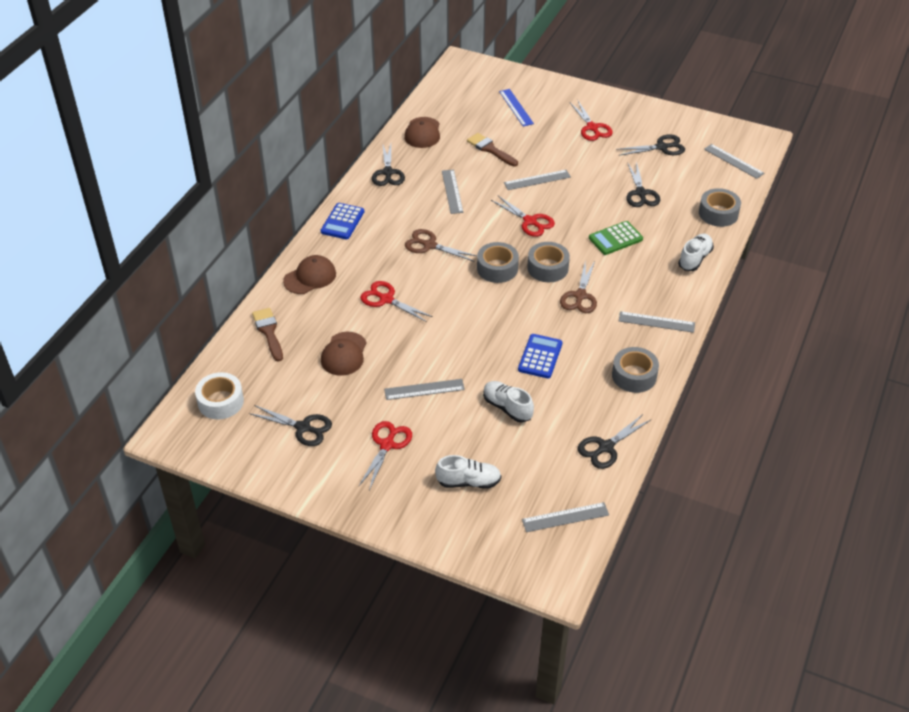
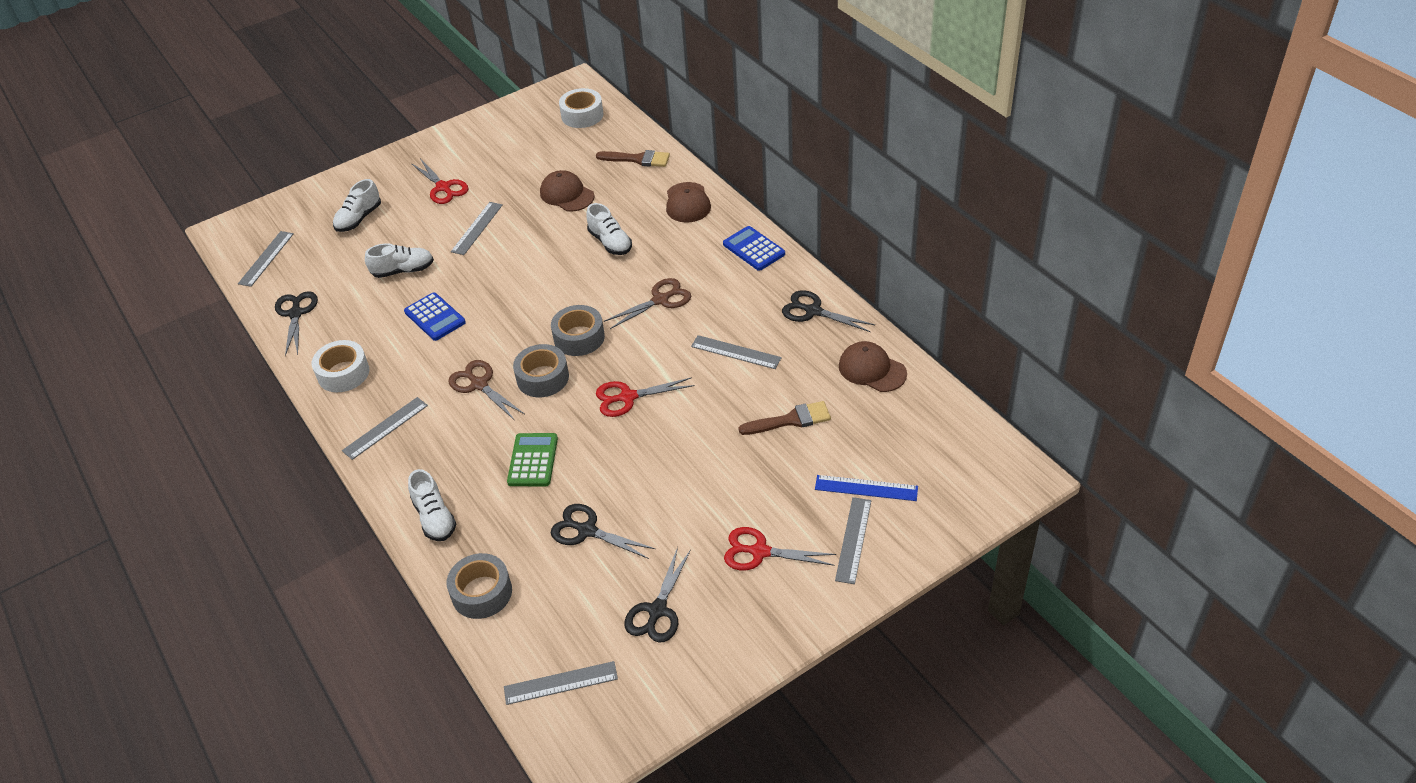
camera: 125 degrees right, 0 degrees up
black scissors [249,405,332,446] -> none
red scissors [360,281,433,322] -> white shoe [587,203,632,255]
grey ruler [504,170,571,190] -> grey ruler moved to [835,497,871,584]
grey tape [612,347,659,393] -> white tape [312,340,369,392]

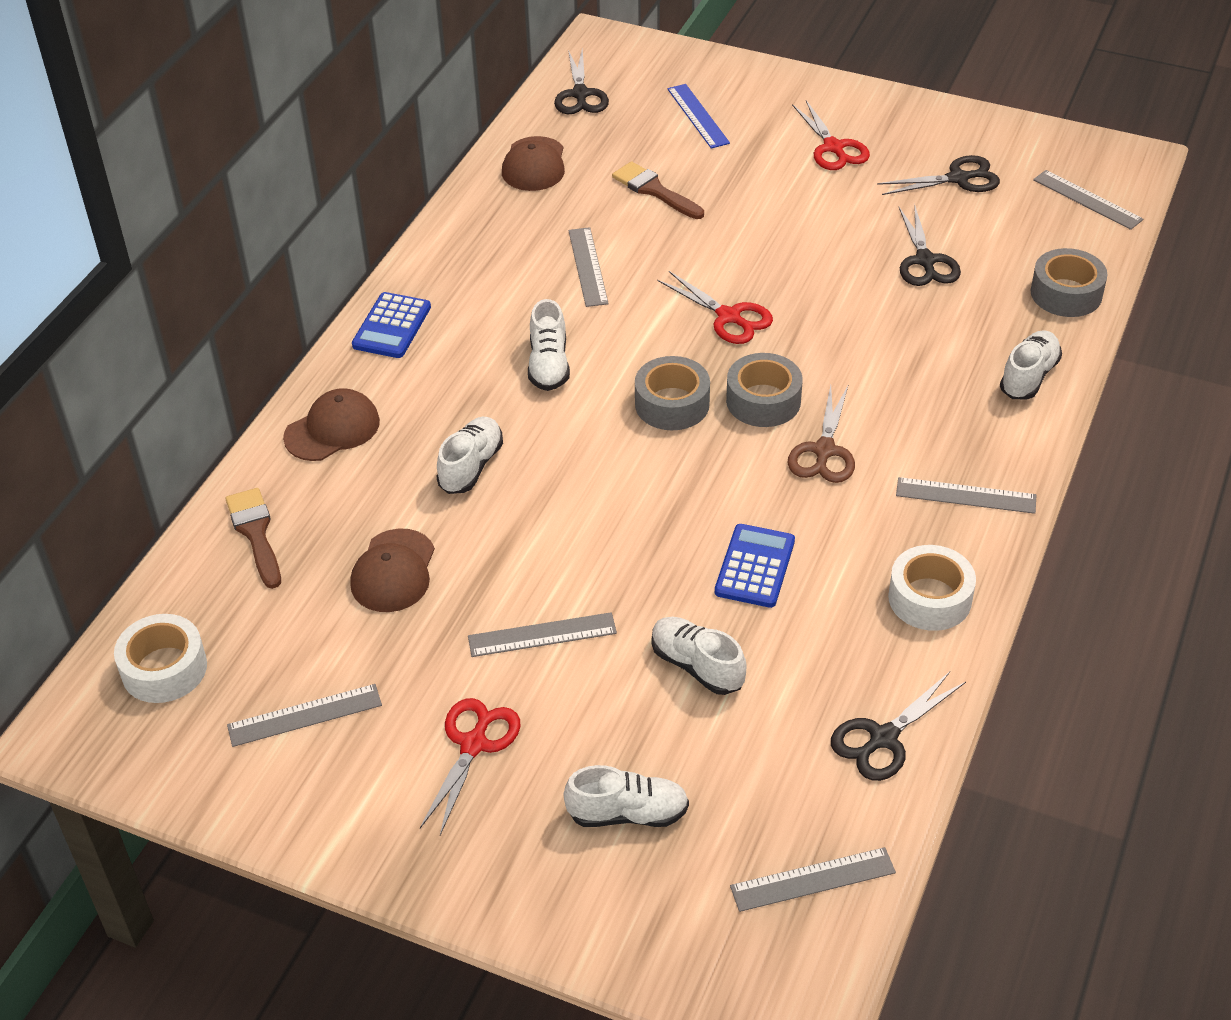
camera: 125 degrees left, 0 degrees up
green calculator [507,433,558,486] -> none
brown scissors [604,278,691,329] -> white shoe [528,299,570,391]
black scissors [782,290,875,332] -> black scissors moved to [554,48,609,114]
grey ruler [835,497,871,584] -> grey ruler moved to [227,684,382,747]

